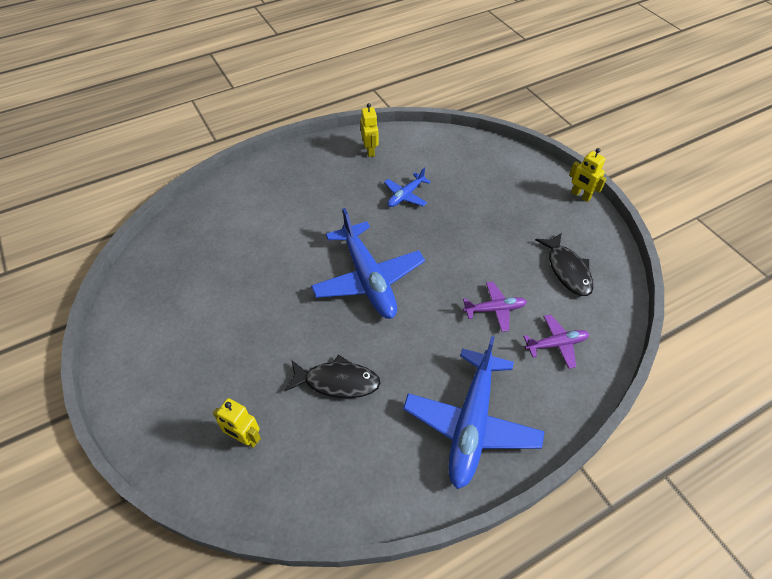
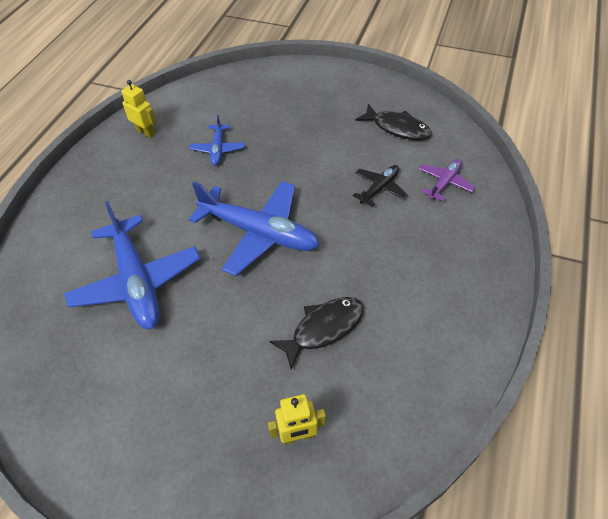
camera: 40 degrees left, 0 degrees up
blue plane [403,336,545,489] -> blue plane moved to [64,201,200,329]
purple plane [463,282,527,332] -> black plane [353,165,408,207]
yellow robot [569,148,607,202] -> none

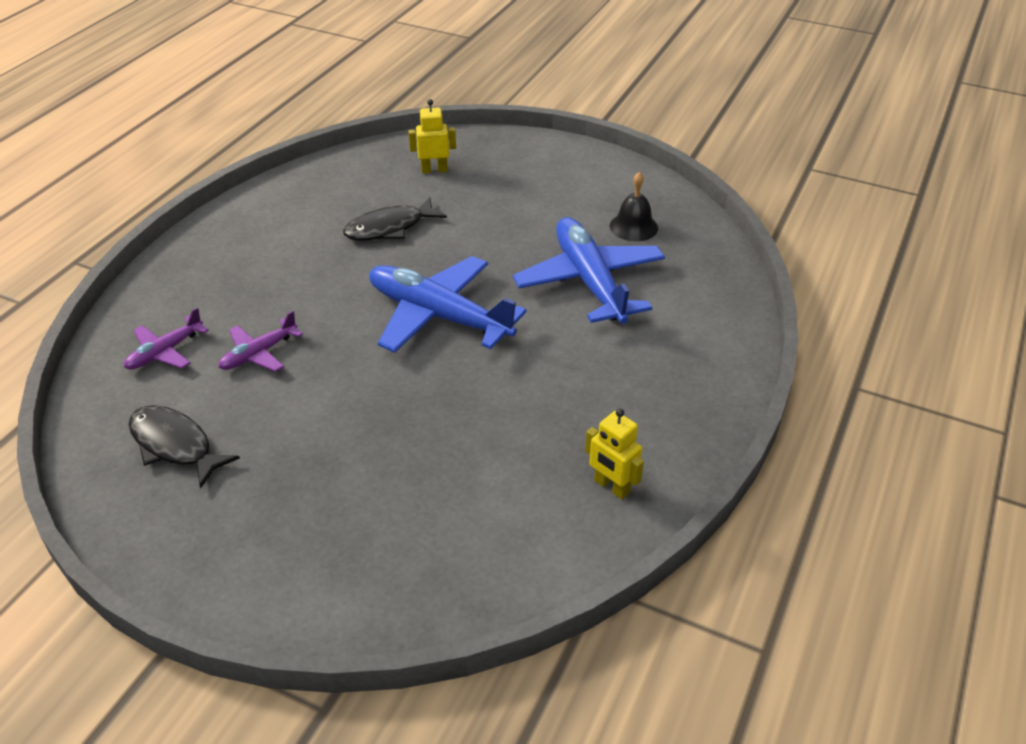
camera: 175 degrees left, 10 degrees down
blue plane [189,115,245,165] -> none
black plane [353,165,408,207] -> purple plane [218,311,303,372]
none -> black bell [610,172,658,241]

